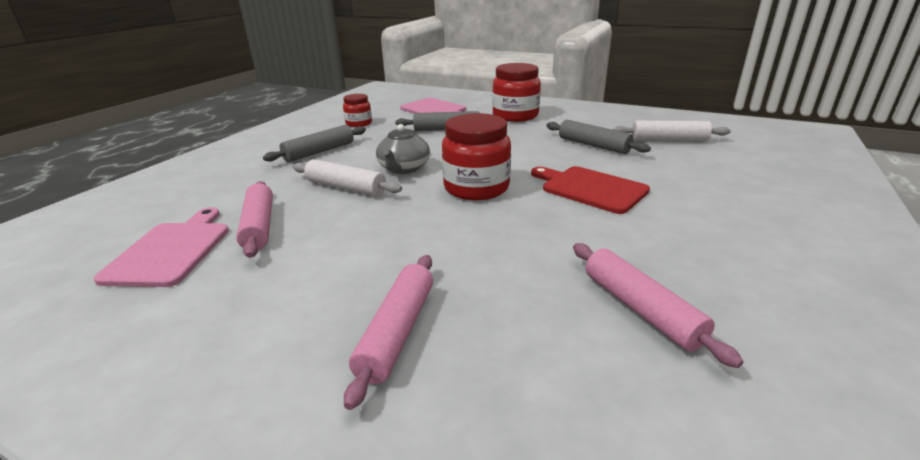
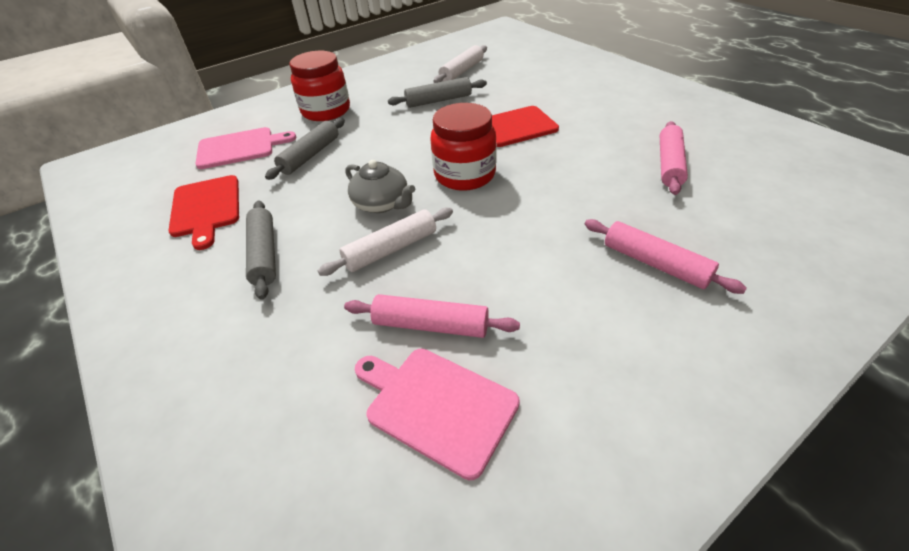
camera: 60 degrees left, 15 degrees up
red jar [343,94,372,127] -> red cutting board [168,175,239,250]
pink rolling pin [573,243,743,368] -> pink rolling pin turned 75 degrees counterclockwise [660,121,688,195]

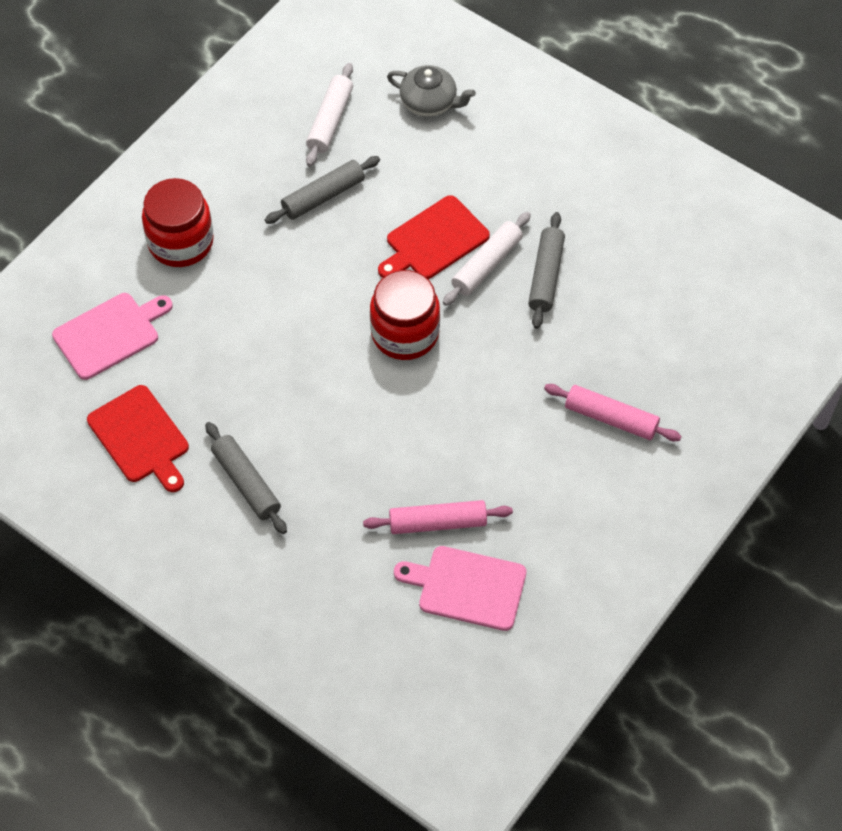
camera: 20 degrees left, 15 degrees up
grey rolling pin [265,118,345,180] -> grey rolling pin moved to [528,212,565,329]
white rolling pin [318,208,453,276] -> white rolling pin moved to [443,212,531,306]
grey teapot [345,160,415,213] -> grey teapot moved to [387,65,476,117]
pink rolling pin [660,121,688,195] -> none

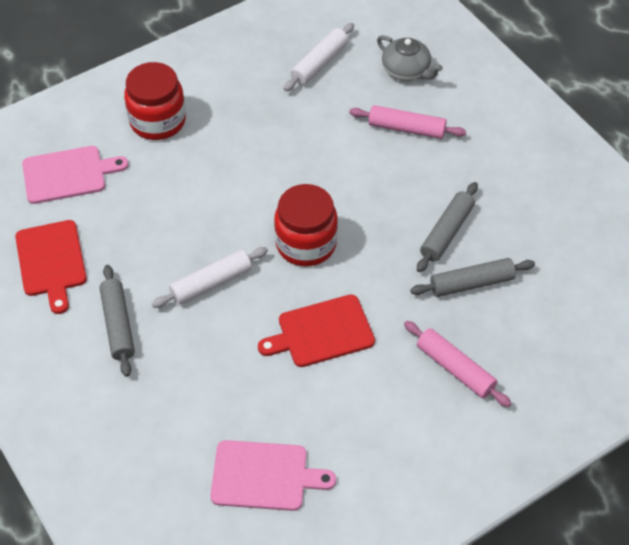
camera: 20 degrees right, 5 degrees down
grey rolling pin [265,156,380,224] -> grey rolling pin moved to [410,258,535,297]
pink rolling pin [363,500,513,534] -> pink rolling pin moved to [349,105,466,139]
red cutting board [378,195,490,279] -> red cutting board moved to [258,294,375,367]
pink cutting board [394,546,526,631] -> pink cutting board turned 150 degrees clockwise [210,440,336,511]
white rolling pin [443,212,531,306] -> white rolling pin moved to [152,247,268,308]

